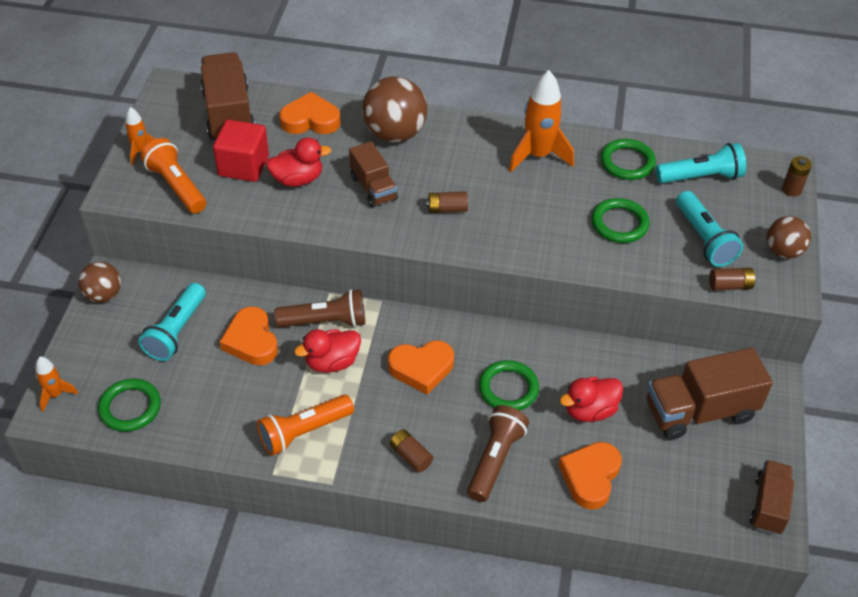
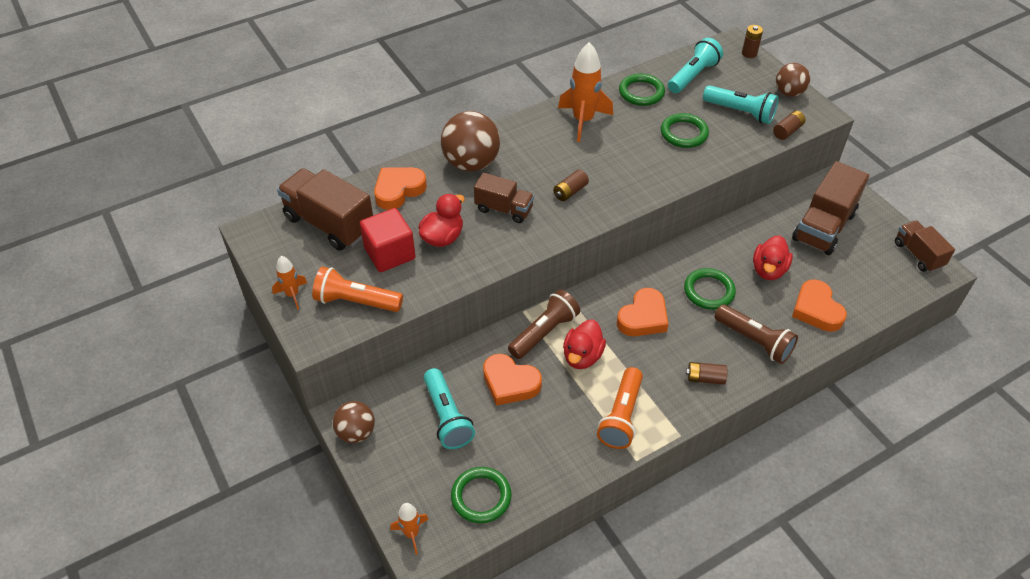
camera: 40 degrees left, 0 degrees up
brown flashlight [467,405,529,502] -> brown flashlight turned 150 degrees clockwise [714,304,798,364]

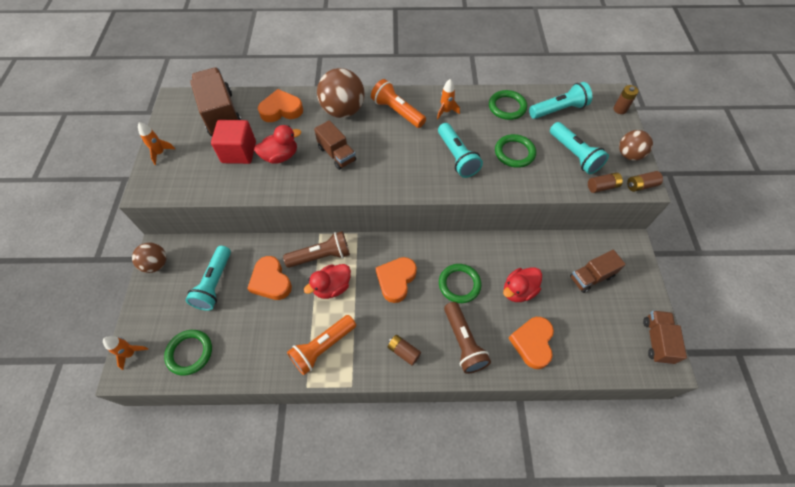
camera: 30 degrees right, 10 degrees up
orange flashlight [312,267,403,312] -> orange flashlight moved to [371,79,426,128]
brown battery [553,170,589,201] -> brown battery moved to [627,171,663,192]
orange rocket [558,42,613,142] -> orange rocket [437,79,460,120], size x0.54
orange heart [617,288,669,336] -> orange heart turned 135 degrees clockwise [376,257,417,303]
brown truck [792,161,869,255] -> brown truck [570,250,626,293], size x0.60
none -> turquoise flashlight [438,123,483,178]

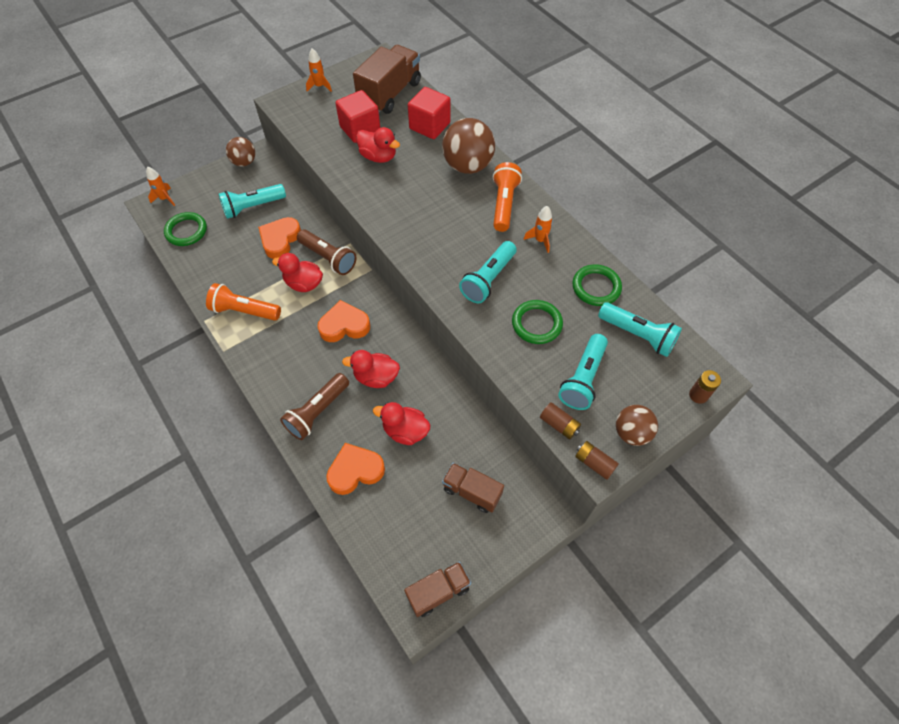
camera: 55 degrees right, 0 degrees up
orange heart [258,89,303,122] -> red cube [408,87,451,139]
brown truck [314,120,356,170] -> none
brown battery [387,334,421,366] -> none
green ring [439,264,481,303] -> red duck [342,350,400,388]

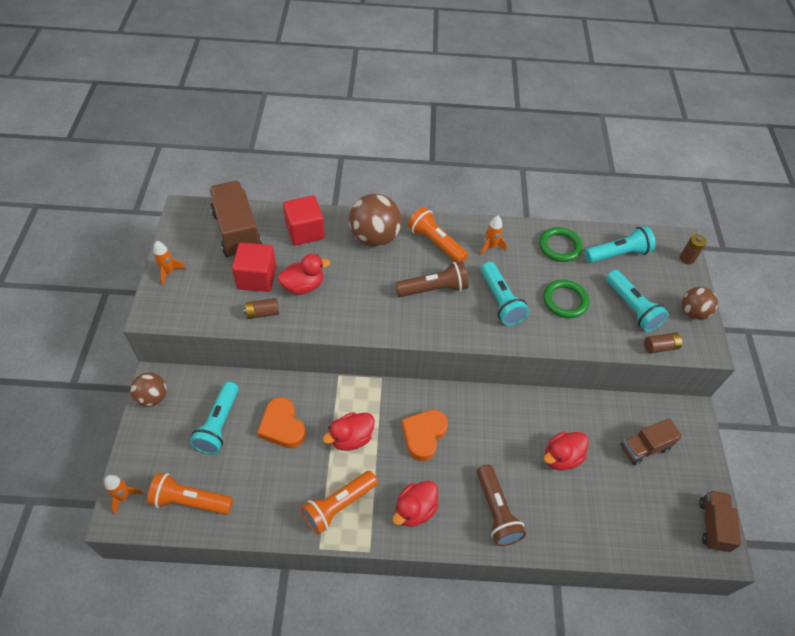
camera: 55 degrees left, 5 degrees down
green ring [164,212,207,246] -> orange flashlight [147,473,233,515]
brown flashlight [297,229,357,275] -> brown flashlight moved to [396,262,468,297]
orange heart [326,443,385,495] -> none
red duck [342,350,400,388] -> red duck moved to [392,481,439,527]
brown battery [575,441,619,480] -> brown battery moved to [244,298,279,319]

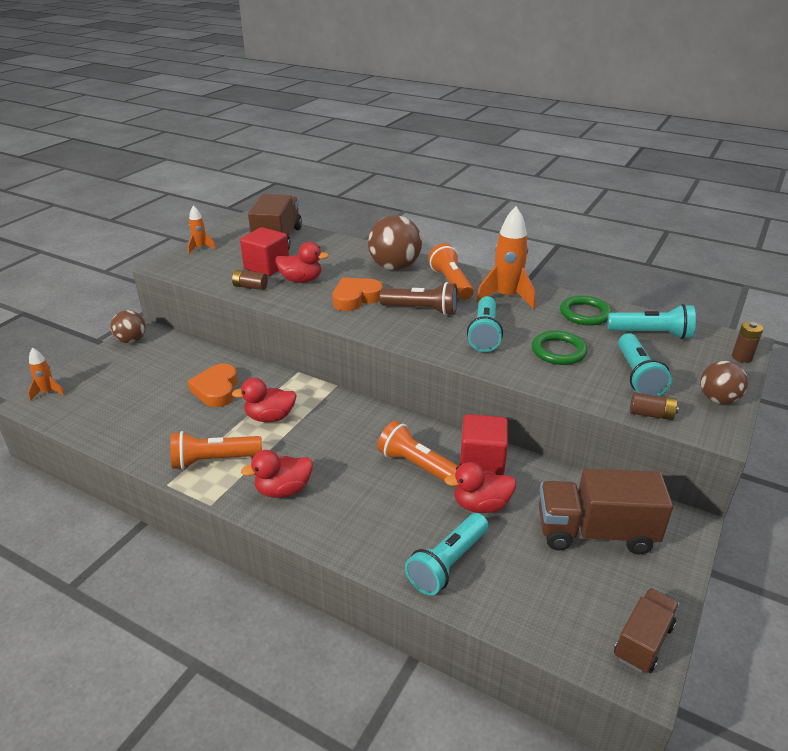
camera: 30 degrees right, 20 degrees down
orange flashlight [147,473,233,515] -> orange flashlight moved to [377,421,458,487]
turquoise flashlight [190,382,239,455] -> turquoise flashlight moved to [405,513,488,595]
red cube [283,195,325,246] -> red cube moved to [460,414,508,475]
orange heart [401,410,448,461] -> orange heart moved to [332,278,383,311]
brown flashlight [477,464,526,546] -> none
orange rocket [480,216,507,255] -> orange rocket [476,206,535,309], size x1.87
brown truck [620,418,682,465] -> brown truck [539,469,673,555], size x1.66

